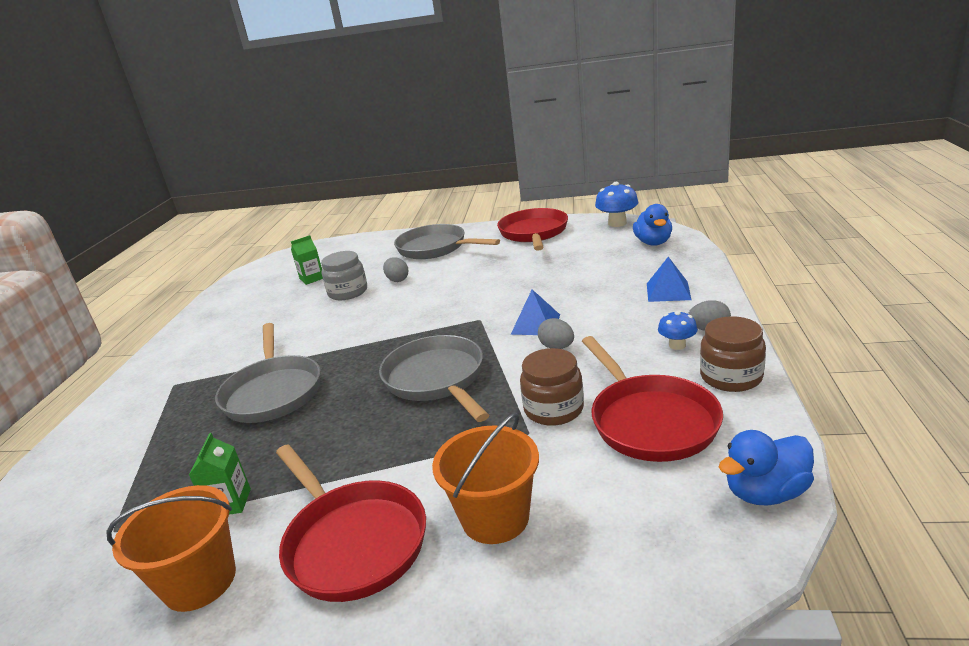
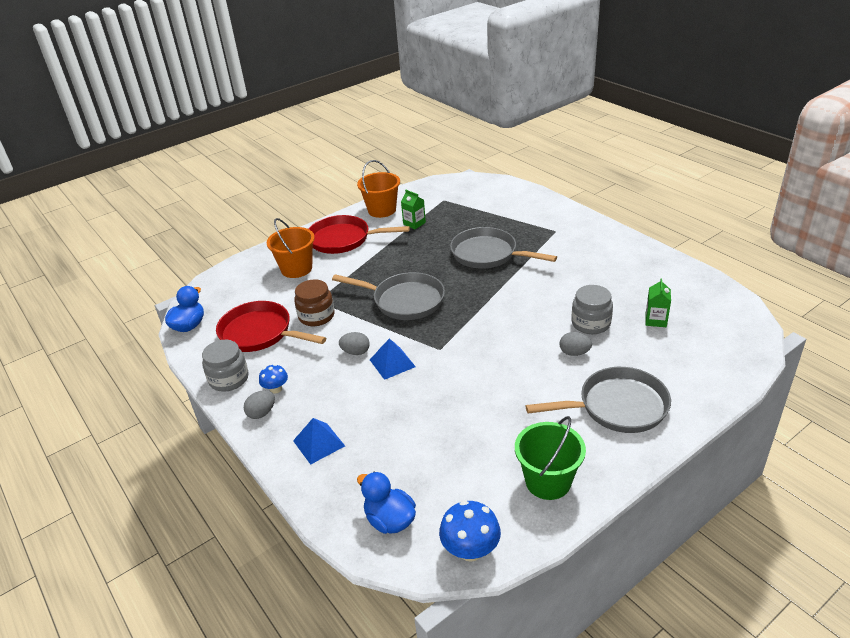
camera: 135 degrees right, 10 degrees up
red pan [497,208,568,251] -> green bucket [515,416,586,500]
brown jar [700,316,766,392] -> grey jar [202,340,249,392]

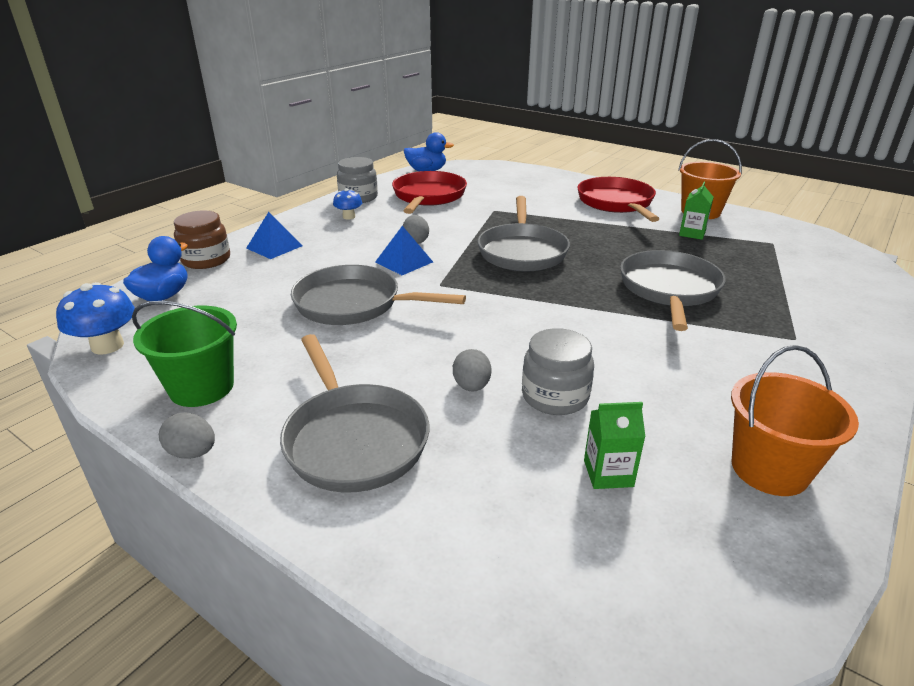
camera: 70 degrees right, 5 degrees down
grey egg [244,390,275,419] -> grey egg moved to [159,413,215,459]
orange bucket [267,218,315,278] -> orange bucket moved to [731,345,859,496]
brown jar [294,279,335,326] -> brown jar moved to [174,211,230,269]
none -> grey pan [291,265,466,325]

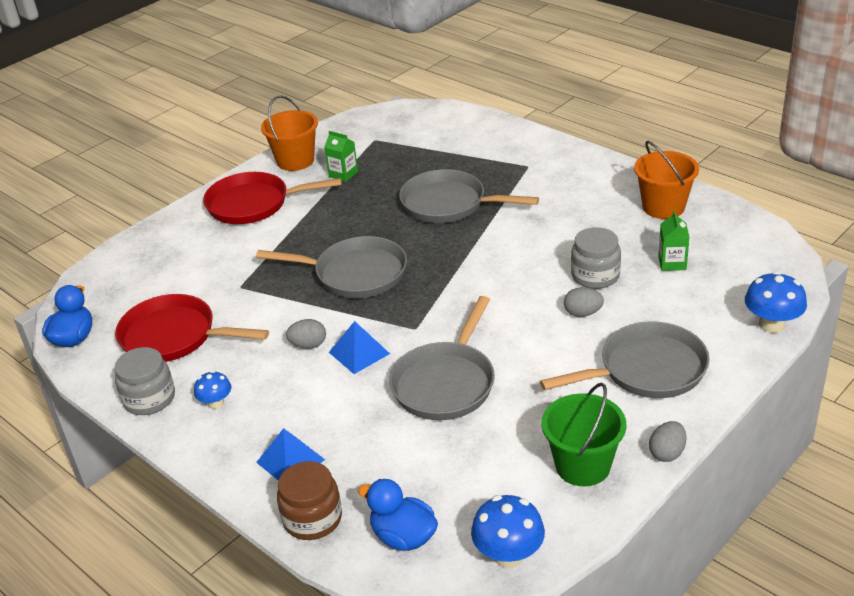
camera: 80 degrees left, 5 degrees up
none -> blue mushroom [745,271,807,333]

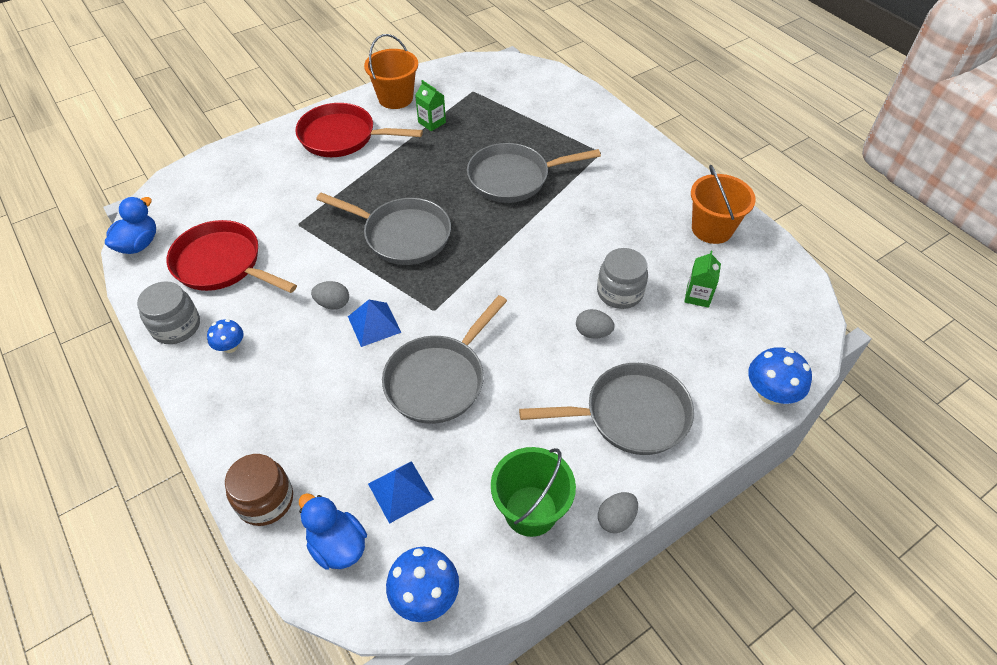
camera: 10 degrees right, 15 degrees up
blue pyramid [256,428,325,481] -> blue pyramid moved to [368,461,434,524]
grey pan [399,169,539,223] -> grey pan turned 45 degrees counterclockwise [467,143,601,203]

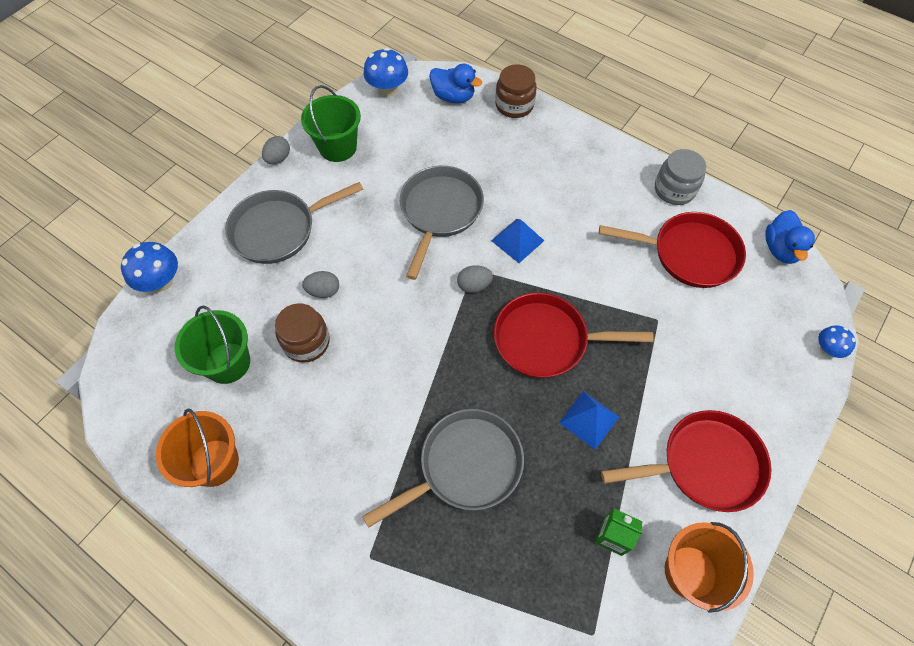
camera: 160 degrees right, 10 degrees up
blue mushroom [207,319,243,353] -> blue mushroom moved to [818,325,856,358]
grey egg [311,281,349,310] -> grey egg moved to [457,265,493,293]
grey pan [316,193,451,265] -> red pan [494,293,654,378]
blue pyramid [368,461,434,524] -> blue pyramid moved to [559,391,619,450]
grey jar [597,248,648,309] -> brown jar [275,303,330,363]
green carton [684,251,721,308] -> green bucket [175,305,250,384]

